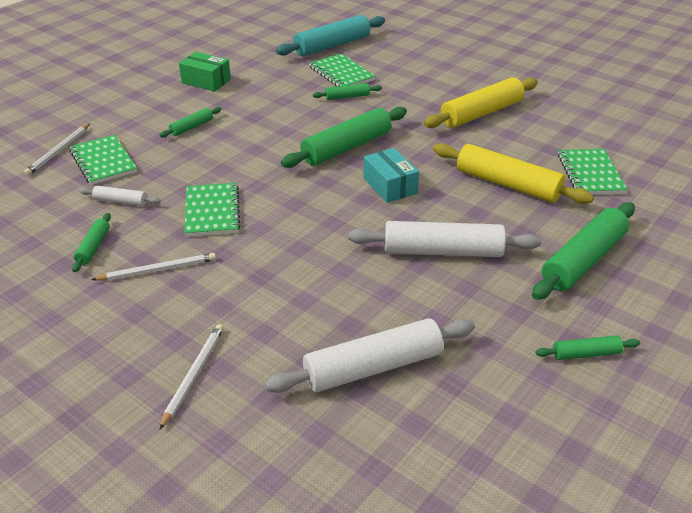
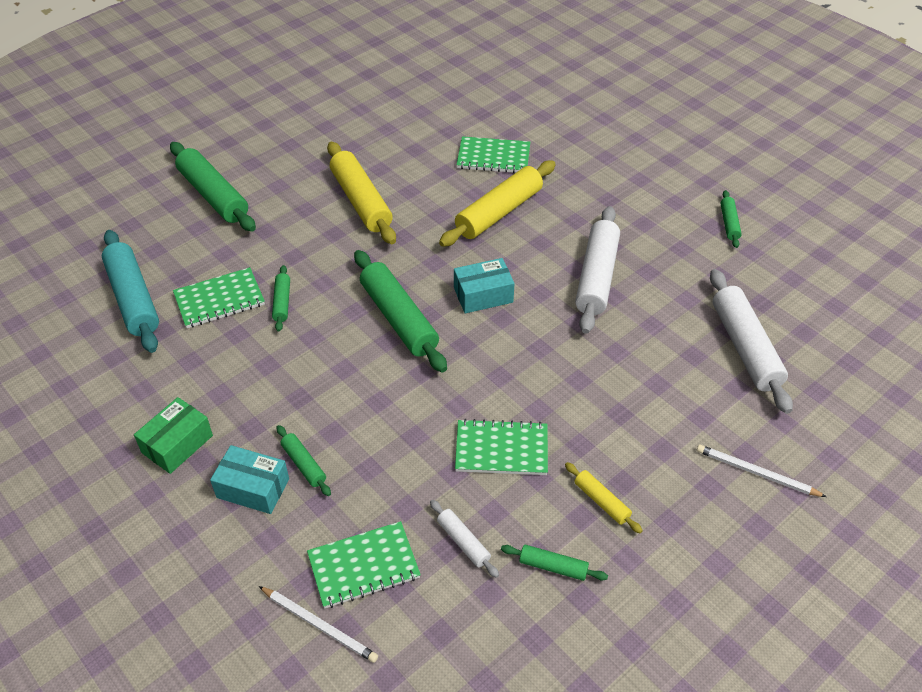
camera: 80 degrees left, 10 degrees up
white rolling pin [79,186,161,206] -> white rolling pin turned 60 degrees counterclockwise [430,500,499,578]
white pencil [91,253,216,281] -> yellow rolling pin [565,462,643,533]
green rolling pin [532,202,635,300] -> green rolling pin moved to [170,142,256,231]
none -> turquoise box [210,445,289,514]

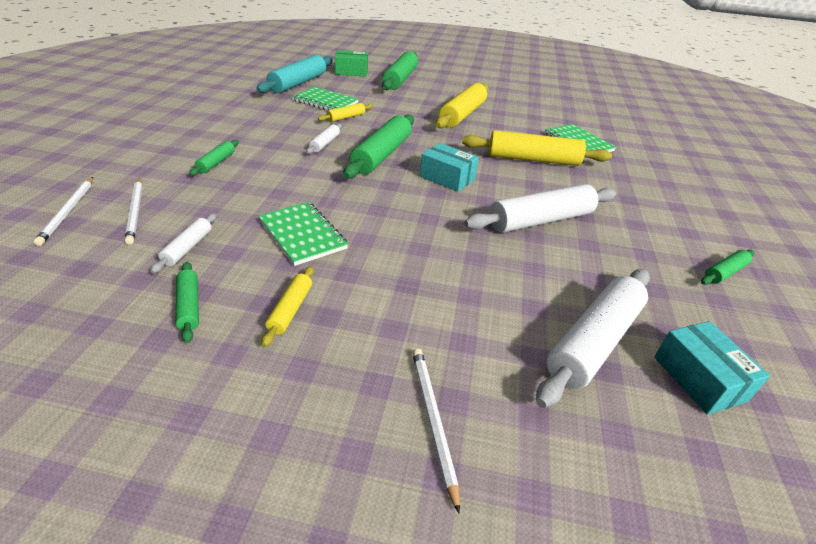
camera: 50 degrees right, 10 degrees down
green box [134,397,213,474] -> green box moved to [335,50,368,77]
turquoise box [210,445,289,514] -> turquoise box moved to [654,321,770,415]
green rolling pin [272,265,290,332] -> yellow rolling pin [318,103,373,122]
green notebook [307,521,421,609] -> white pencil [125,178,142,244]
none -> white rolling pin [306,124,342,154]

